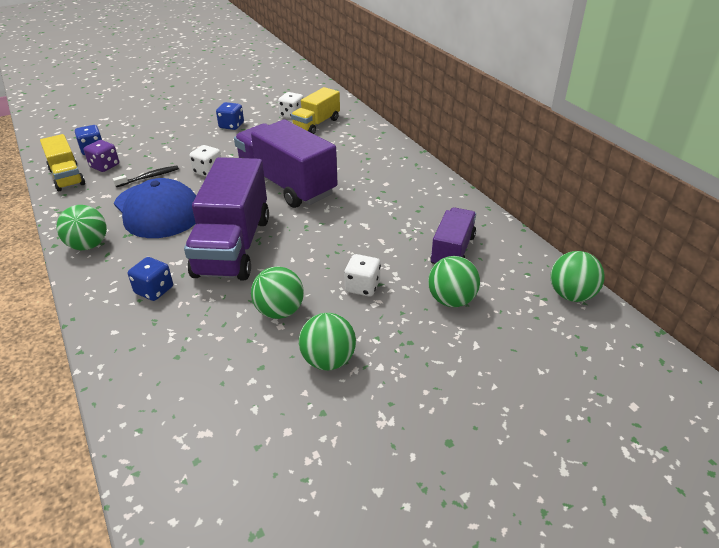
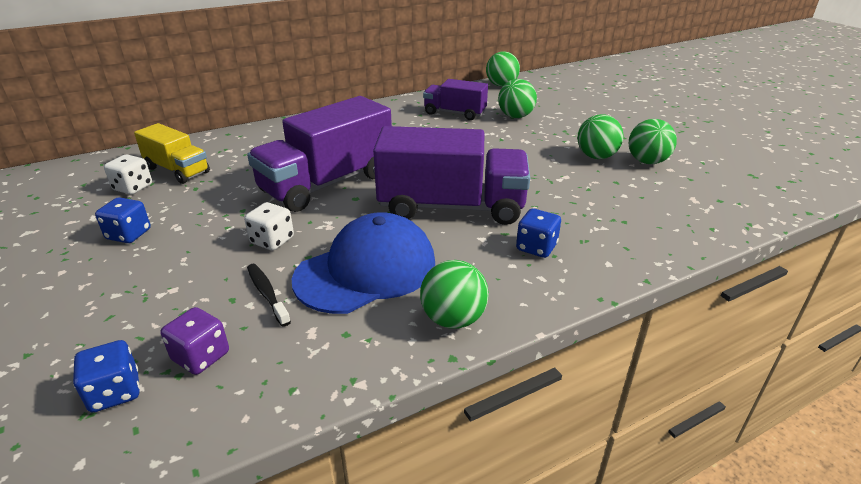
camera: 90 degrees left, 5 degrees down
yellow truck [40,134,85,191] -> none
green ball [251,266,304,319] -> green ball moved to [629,119,677,164]
white dice [344,254,381,296] -> none

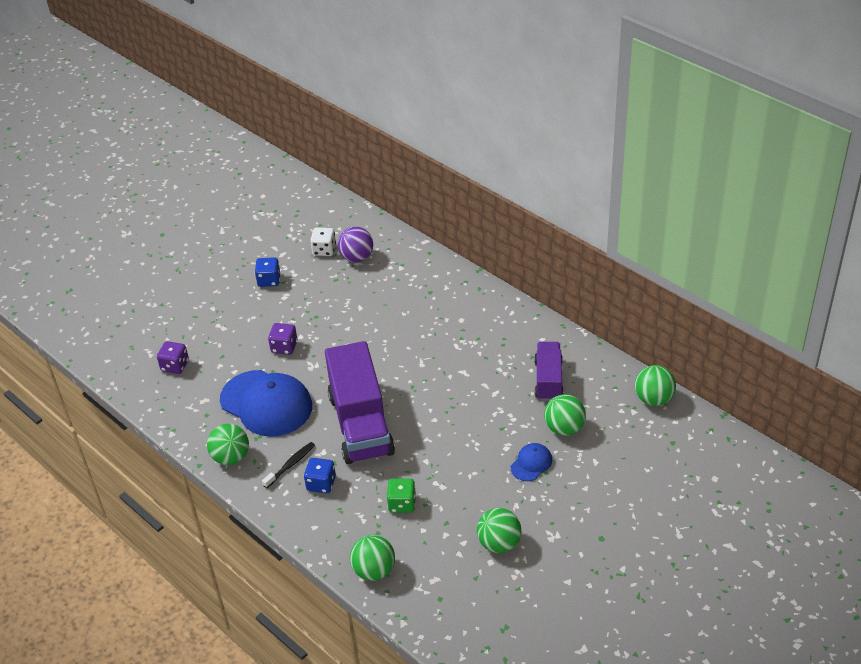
camera: 75 degrees right, 10 degrees up
blue dice [73,340,140,413] -> none
yellow truck [134,123,210,184] -> purple ball [337,226,373,262]
white dice [244,202,294,250] -> purple dice [268,323,297,355]
purple truck [247,96,392,212] -> none
black toothbrush [247,264,291,327] -> black toothbrush moved to [262,442,315,488]
green ball [577,114,624,159] -> green ball moved to [350,535,395,581]
none -> green dice [387,478,416,513]
none -> blue cap [511,443,552,481]

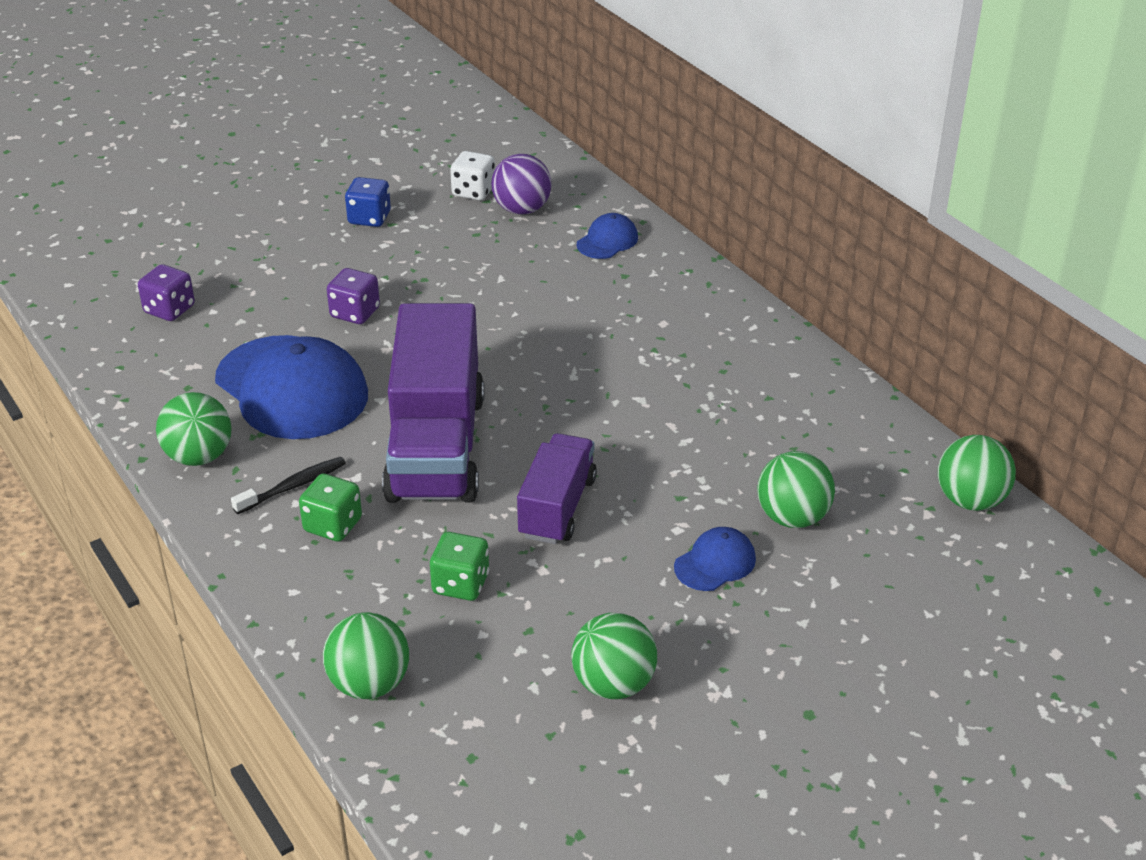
camera: 10 degrees right, 5 degrees down
blue dice [304,458,336,493] -> green dice [299,474,362,542]
purple truck [534,342,564,401] -> purple truck moved to [517,433,597,544]
none -> blue cap [577,213,638,259]

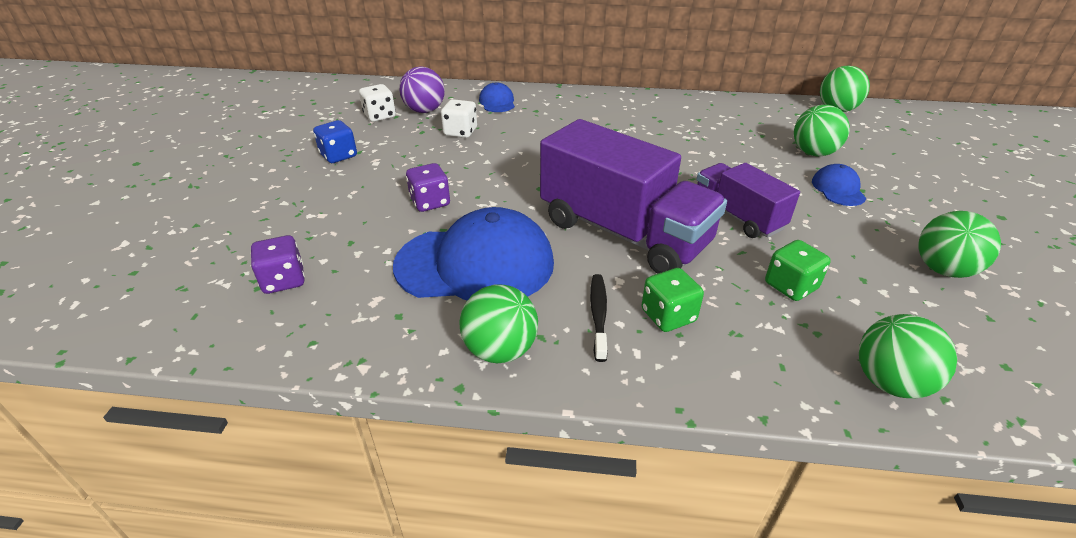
camera: 50 degrees left, 0 degrees up
none -> white dice [441,99,477,138]

